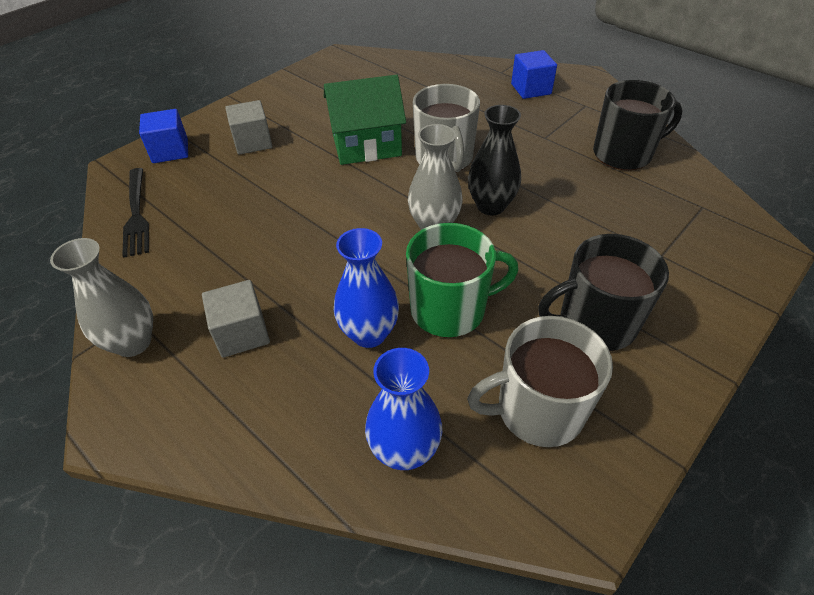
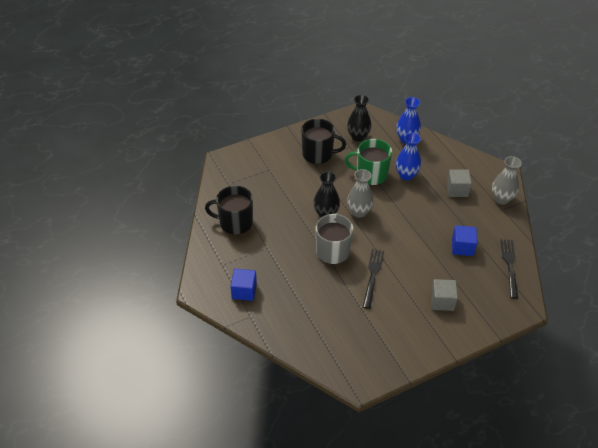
camera: 160 degrees left, 0 degrees up
blue cube [139,109,188,163] -> blue cube moved to [452,225,477,256]
green house [324,75,406,165] -> black fork [363,249,384,309]
grey mug [467,316,613,447] -> black vase [347,95,371,142]

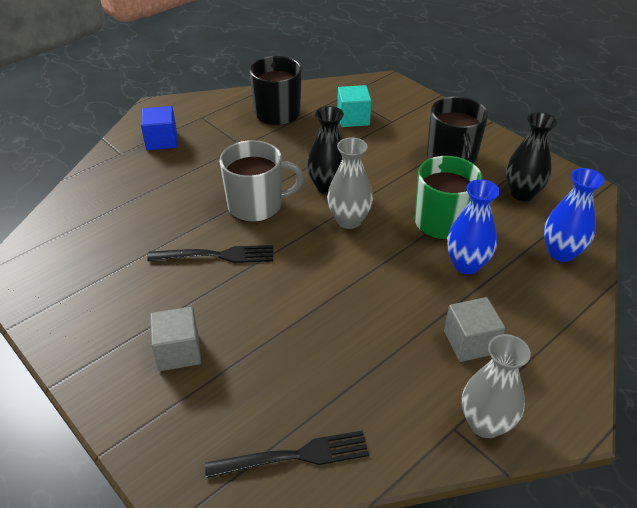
camera: 75 degrees right, 5 degrees down
blue cube [452,225,477,256] -> none
none -> turquoise cube [337,85,371,127]

